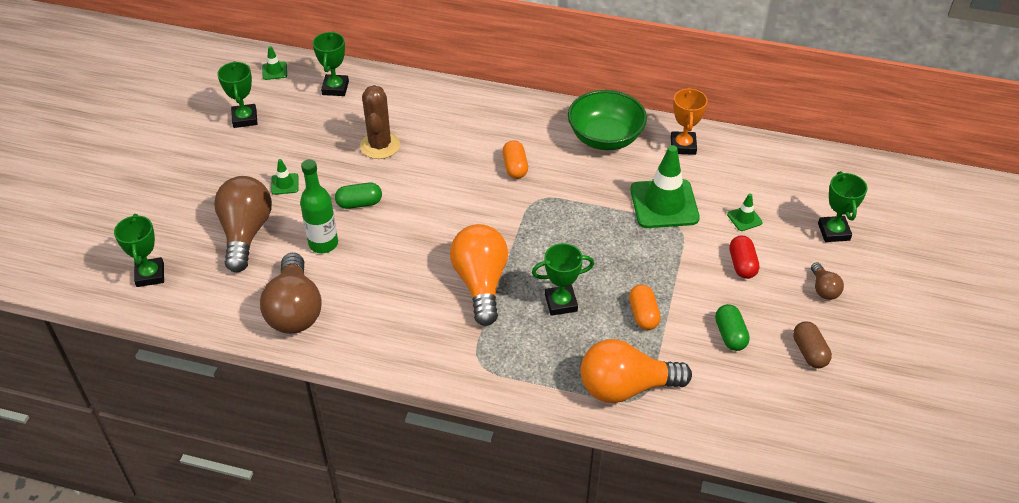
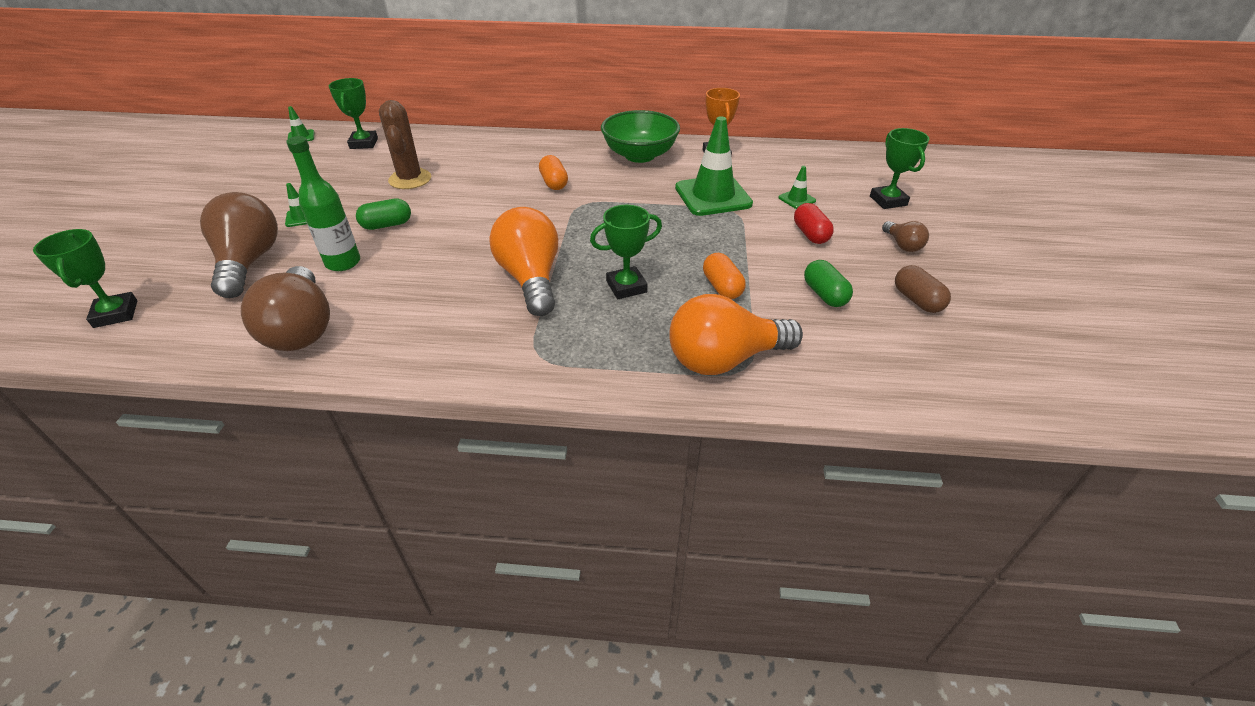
camera: 10 degrees left, 5 degrees down
green trophy [217,61,257,128] -> none

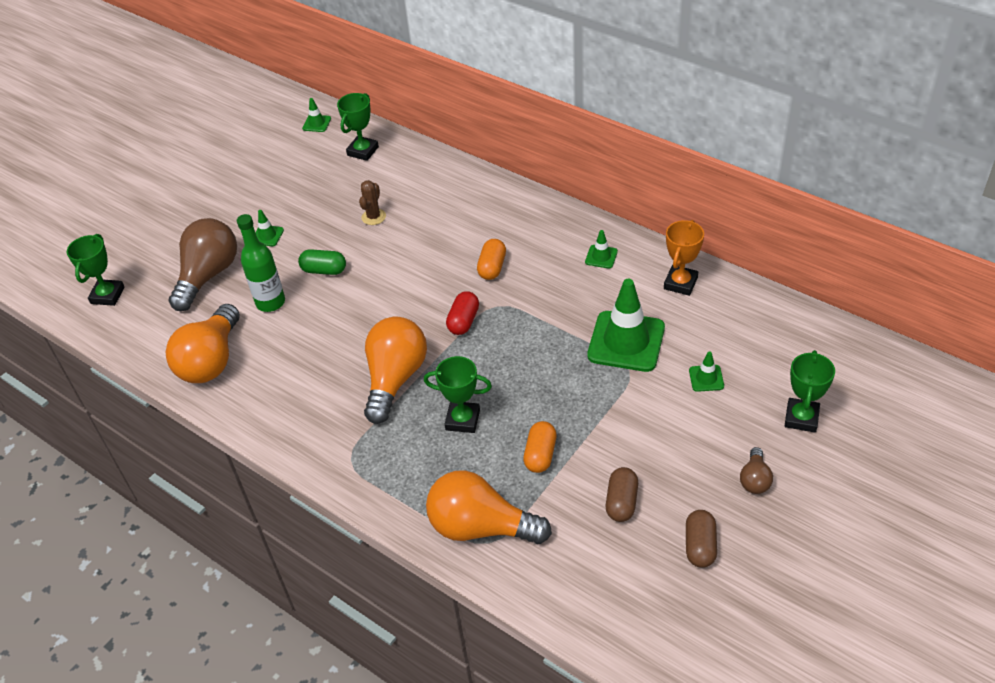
camera: 35 degrees right, 5 degrees up
brown light bulb [241,266,330,351] -> orange light bulb [166,304,240,383]
brown cactus [379,100,431,189] -> brown cactus [359,180,386,225], size x0.59
green bowl [601,110,680,163] -> green traffic cone [585,230,618,269]
red capsule [794,203,834,244] -> red capsule moved to [446,291,479,335]
green capsule [804,260,853,307] -> brown capsule [606,467,638,522]

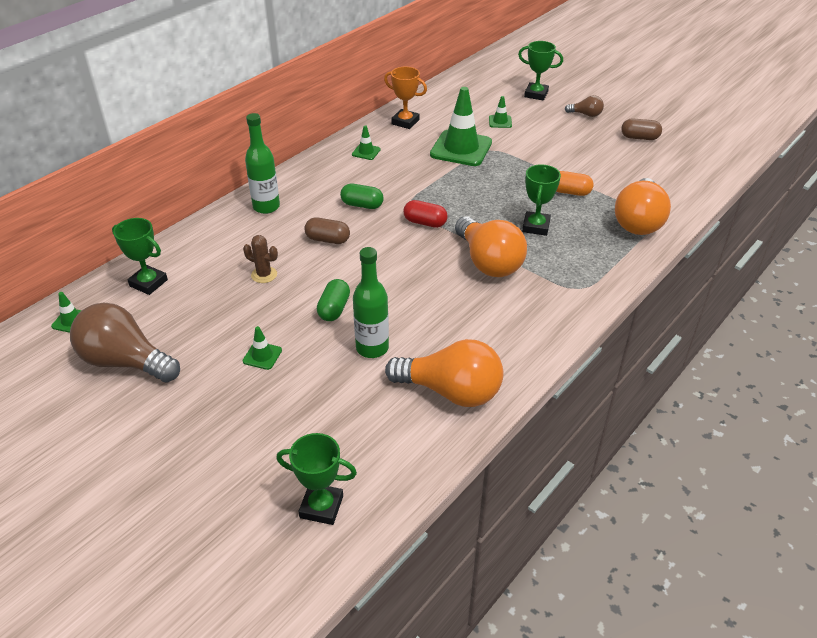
camera: 90 degrees left, 5 degrees down
brown light bulb [169,218,237,311] -> brown light bulb moved to [70,303,180,383]
orange light bulb [364,317,427,424] -> orange light bulb turned 135 degrees counterclockwise [455,216,527,277]
orange capsule [477,239,506,280] -> green capsule [340,184,384,209]
brown capsule [606,467,638,522] -> brown capsule moved to [304,217,350,244]
none -> green bottle [245,113,280,214]

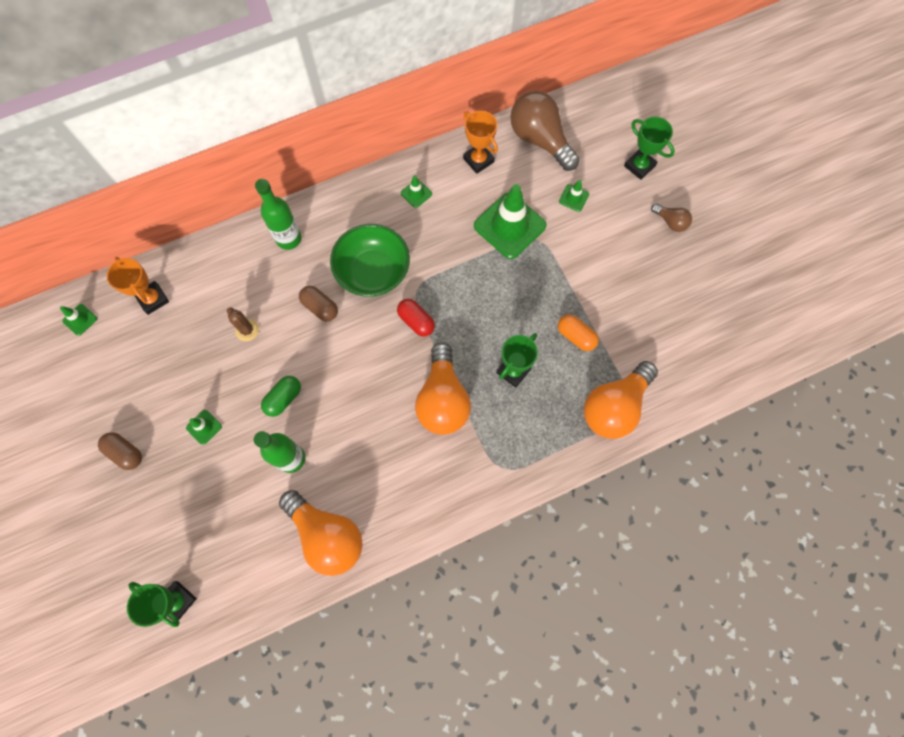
camera: 25 degrees right, 30 degrees up
brown light bulb [70,303,180,383] -> brown light bulb moved to [510,91,580,171]
green trophy [112,218,168,295] -> orange trophy [107,257,169,315]
green capsule [340,184,384,209] -> green bowl [330,224,410,297]
brown capsule [621,118,662,140] -> brown capsule moved to [98,432,142,470]

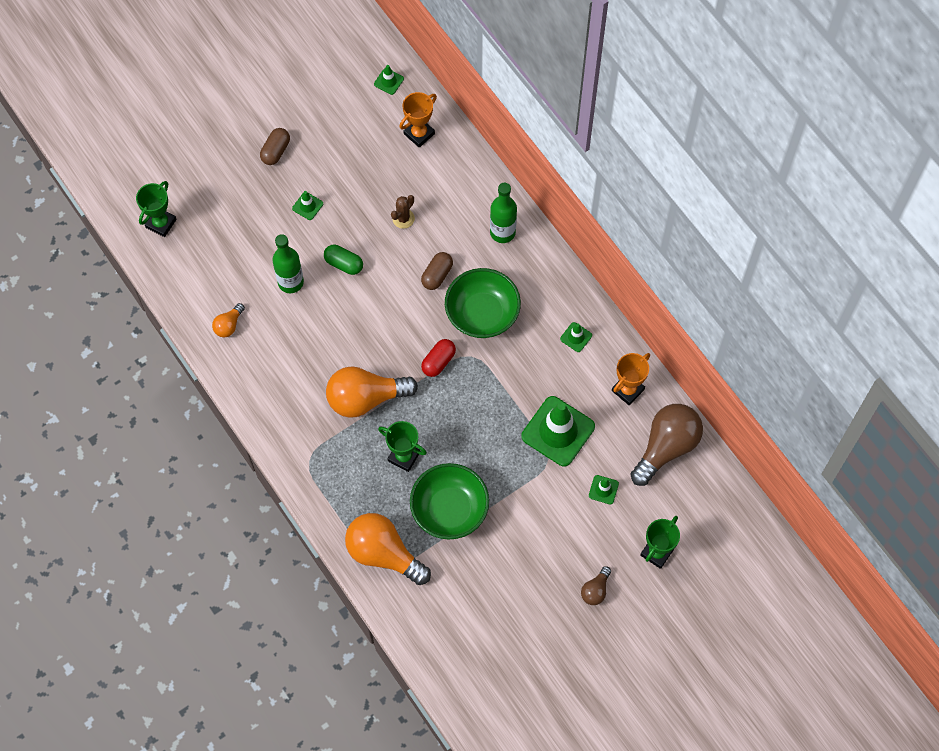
camera: 80 degrees right, 5 degrees down
orange light bulb [279,490,363,576] -> orange light bulb [212,303,245,337], size x0.47
orange capsule [558,314,599,351] -> green bowl [410,463,489,539]

